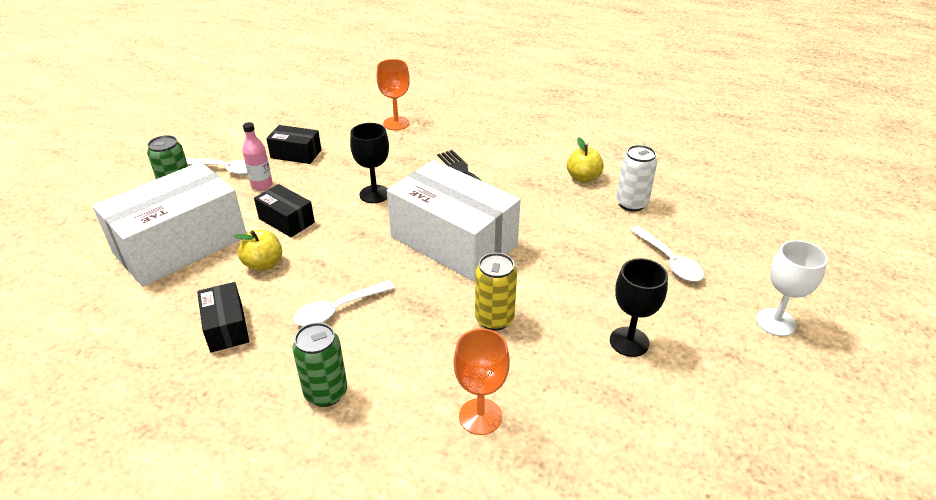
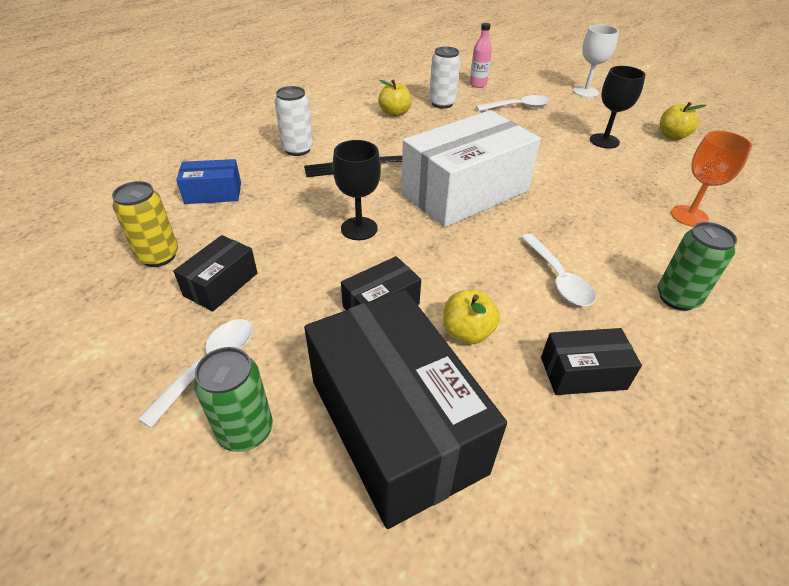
camera: 75 degrees left, 5 degrees up
white box [93,162,246,287] -> black box [304,289,507,529]
pink bottle [242,122,273,191] -> pink bottle moved to [470,23,492,88]
orange goblet [376,59,410,130] -> blue box [176,159,241,204]
yellow can [475,253,517,331] -> yellow can moved to [112,181,178,267]
none -> white can [275,86,313,156]
none -> yellow apple [660,102,706,140]

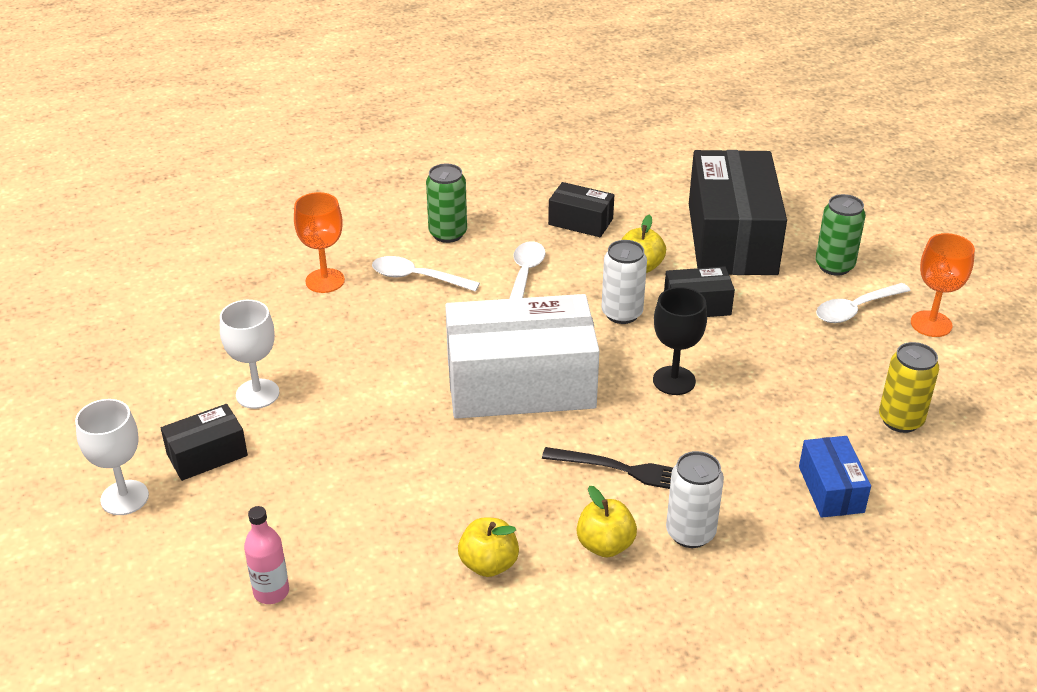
camera: 150 degrees left, 5 degrees down
black box [173,235,257,311] -> black box moved to [161,404,248,481]
blue box [176,159,241,204] -> blue box turned 60 degrees clockwise [799,436,871,518]
white can [429,47,461,109] -> white can moved to [601,240,647,324]
white spoon [476,95,550,111] -> white spoon moved to [372,256,480,292]
black goblet [590,66,646,149] -> white goblet [220,300,279,409]
yellow apple [660,102,706,140] -> yellow apple moved to [577,486,637,557]
none -> orange goblet [911,233,975,337]

